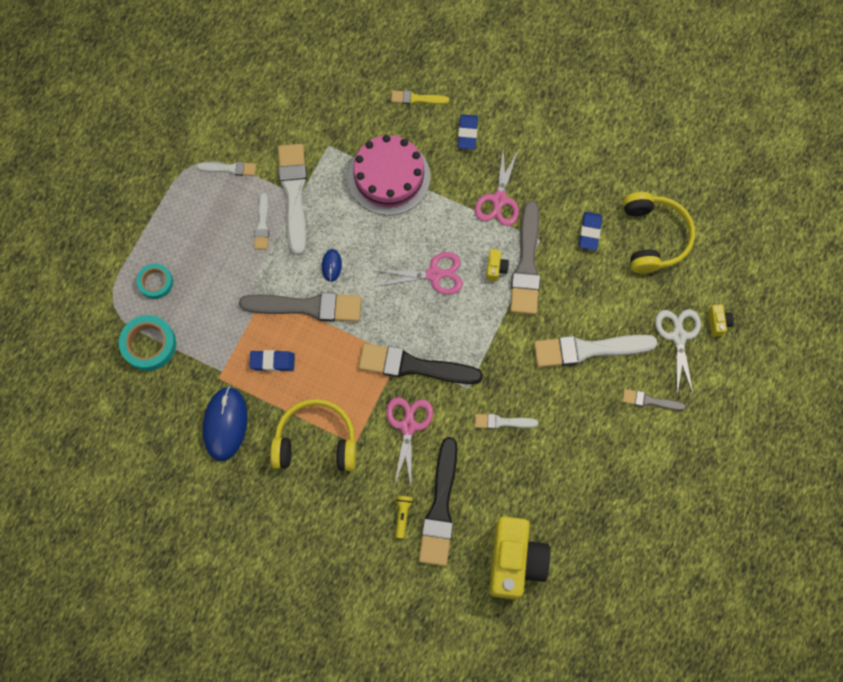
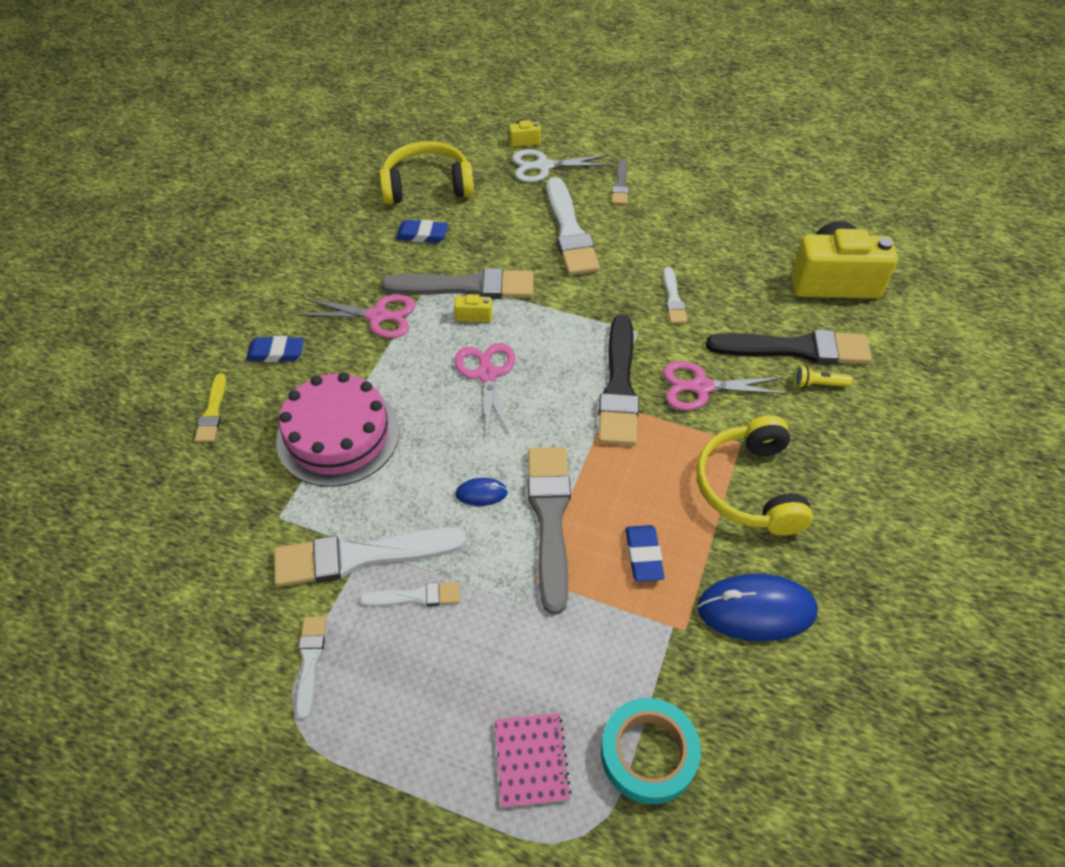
camera: 95 degrees left, 20 degrees down
turquoise tape [136,263,173,299] -> pink notebook [495,713,572,808]

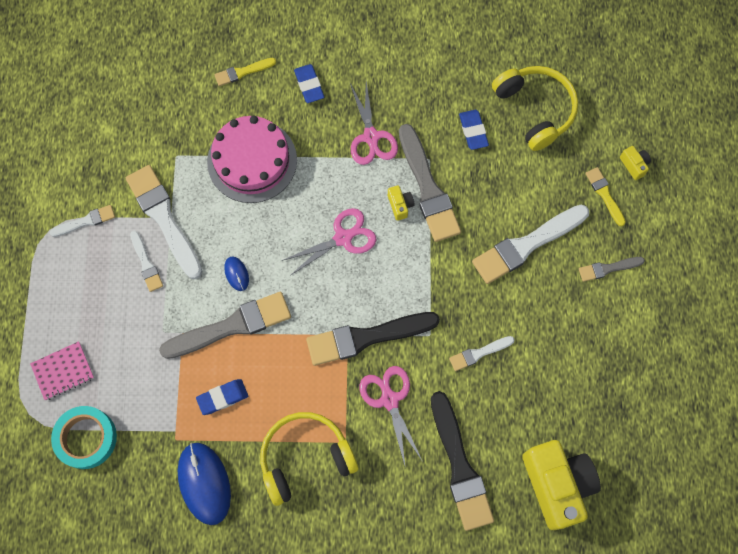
camera: 70 degrees right, 20 degrees up
white scissors [512,149,612,182] -> yellow brush [585,167,626,226]
yellow flashlight [794,365,852,388] -> none

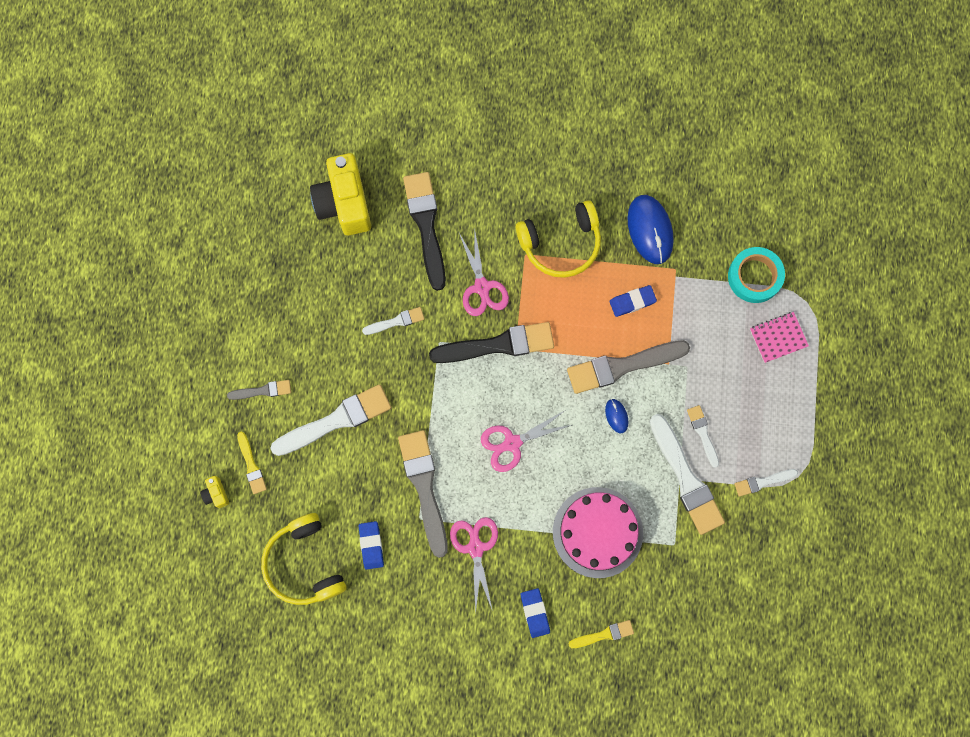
camera: 175 degrees left, 5 degrees up
yellow camera [388,185,415,221] -> none

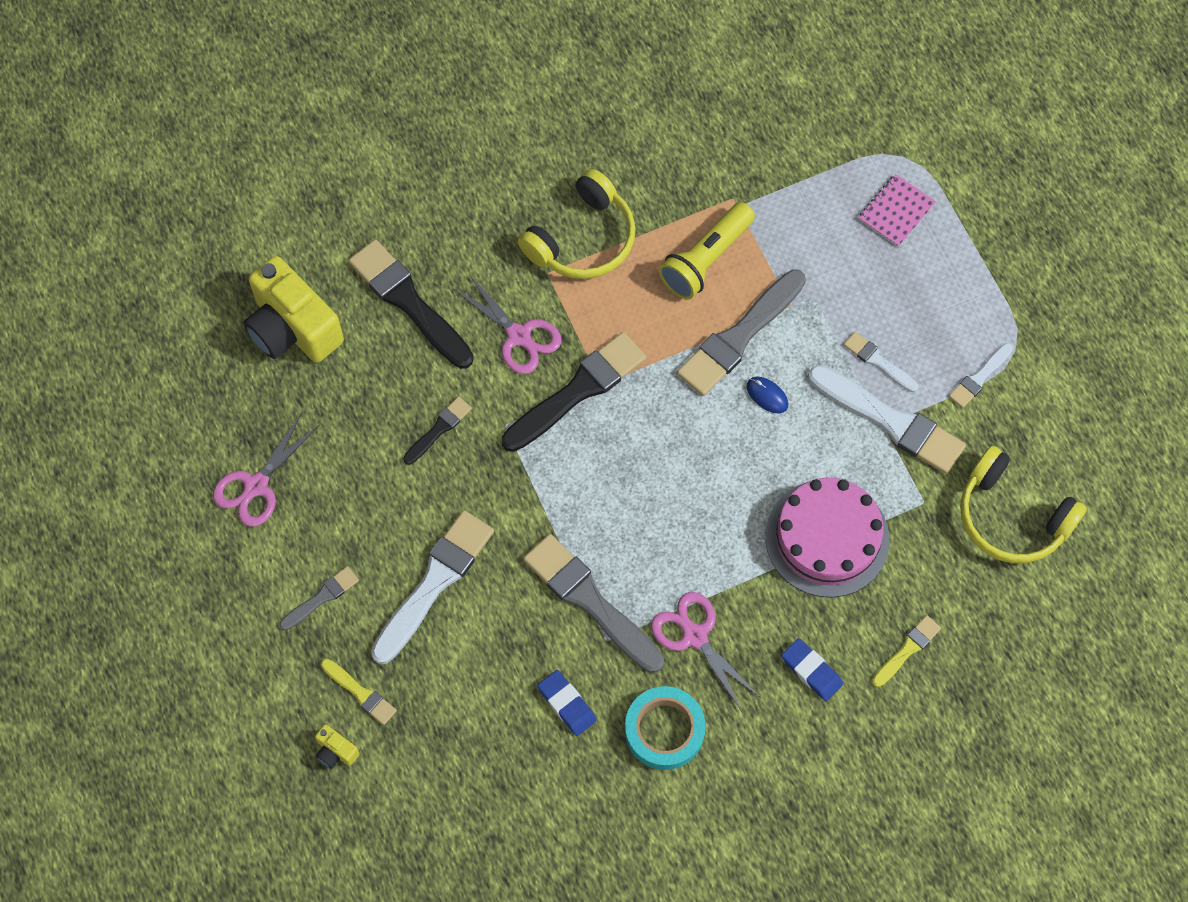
camera: 30 degrees left, 10 degrees down
yellow headphones [261,513,347,605] -> yellow headphones moved to [960,446,1087,563]
white brush [362,307,424,335] -> black brush [403,396,472,465]
pink scissors [481,411,572,472] -> pink scissors moved to [213,413,319,527]
blue eraser [609,285,657,317] -> yellow flashlight [658,202,755,299]
blue mouse [627,195,674,264] -> none
turquoise tape [728,247,785,303] -> turquoise tape moved to [625,686,706,770]

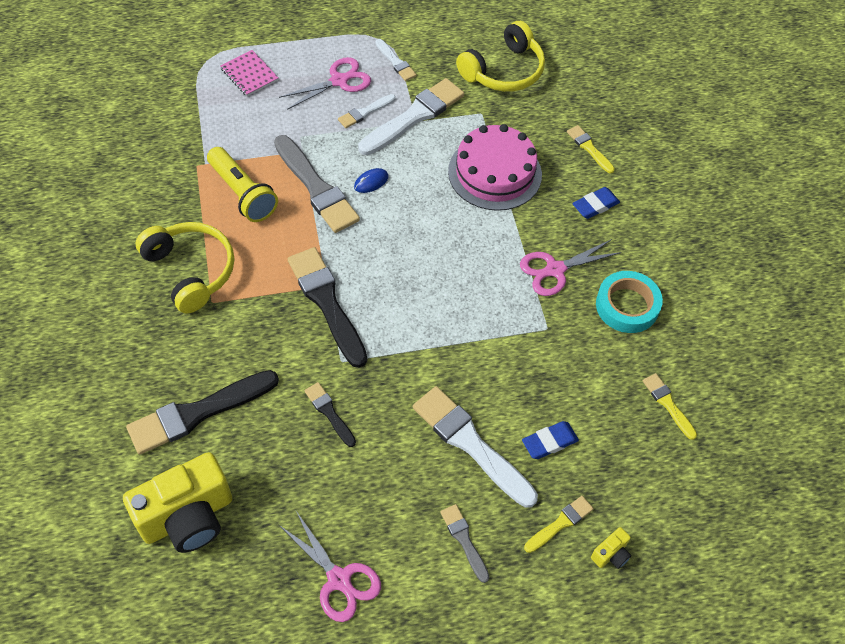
camera: 80 degrees left, 10 degrees down
pink scissors [452,274,562,374] -> pink scissors moved to [279,57,371,110]
grey brush [523,534,664,673] -> none
blue eraser [537,670,597,736] -> blue eraser moved to [522,421,579,459]
none -> yellow brush [643,373,697,440]

